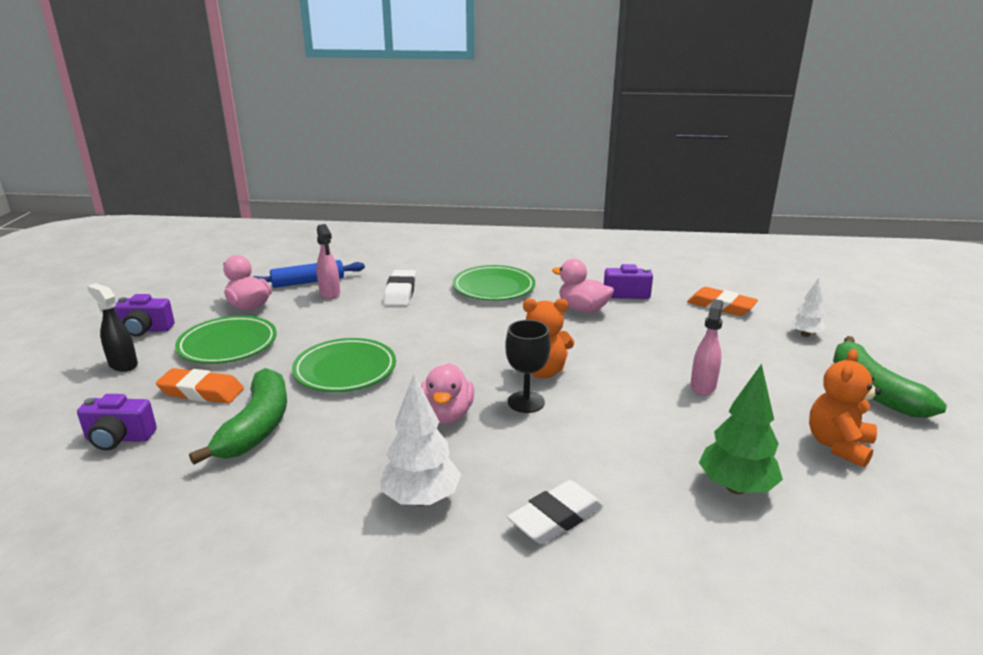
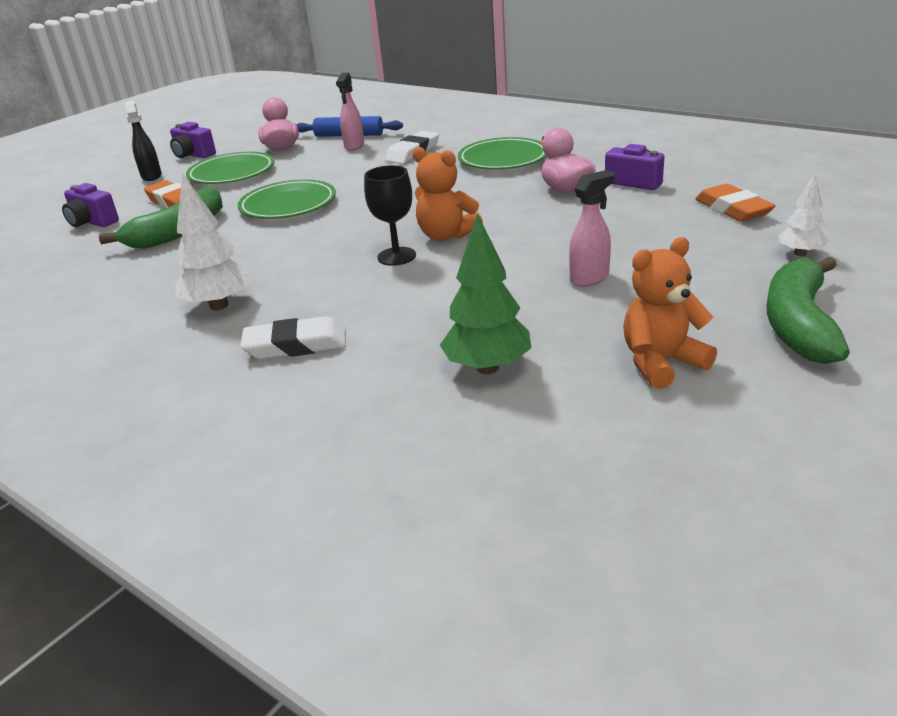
camera: 35 degrees right, 5 degrees up
pink duck [421,363,474,424] -> none

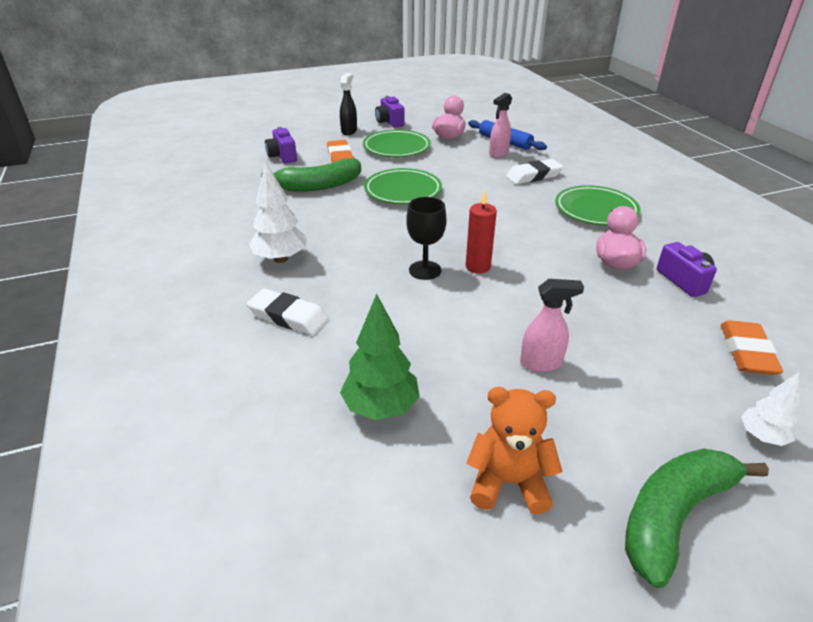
camera: 30 degrees right, 5 degrees up
orange teddy bear [413,147,483,241] -> red candle [466,191,497,274]

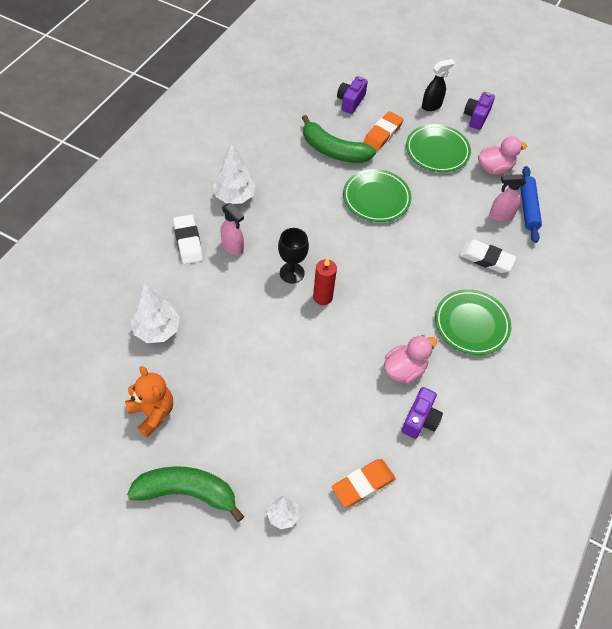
camera: 45 degrees right, 20 degrees up
green tree [340,294,420,420] -> white tree [131,282,180,343]
pink spray bottle [520,279,584,372] -> pink spray bottle moved to [221,203,244,255]

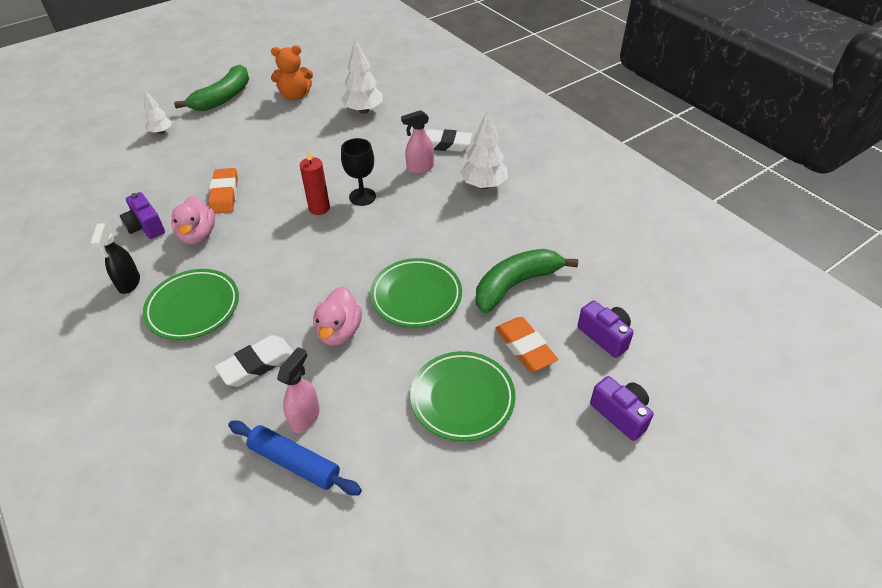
camera: 120 degrees right, 10 degrees down
orange eraser [332,459,396,507] -> orange eraser moved to [208,168,238,214]
black spray bottle [422,59,455,111] -> black spray bottle moved to [90,223,140,294]
purple camera [464,92,495,130] -> purple camera moved to [590,376,653,441]
pink duck [478,136,527,175] -> pink duck moved to [313,287,362,346]

